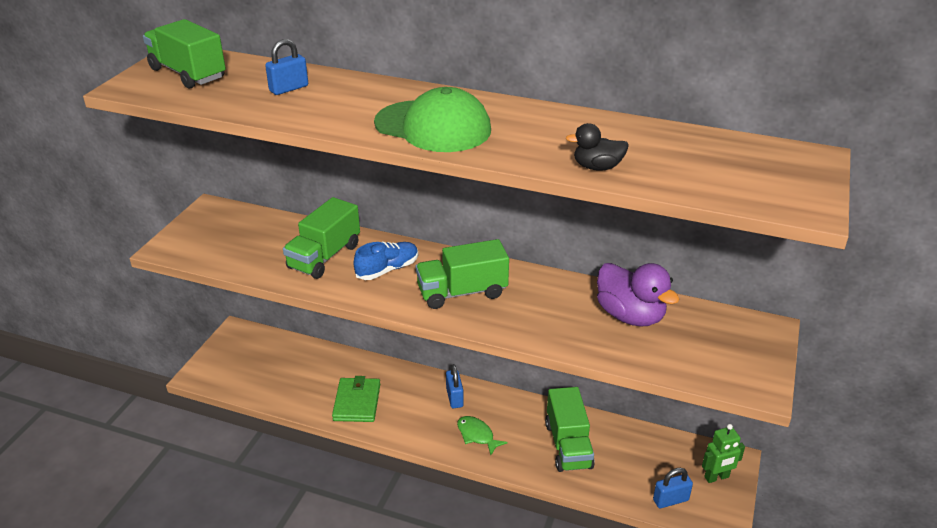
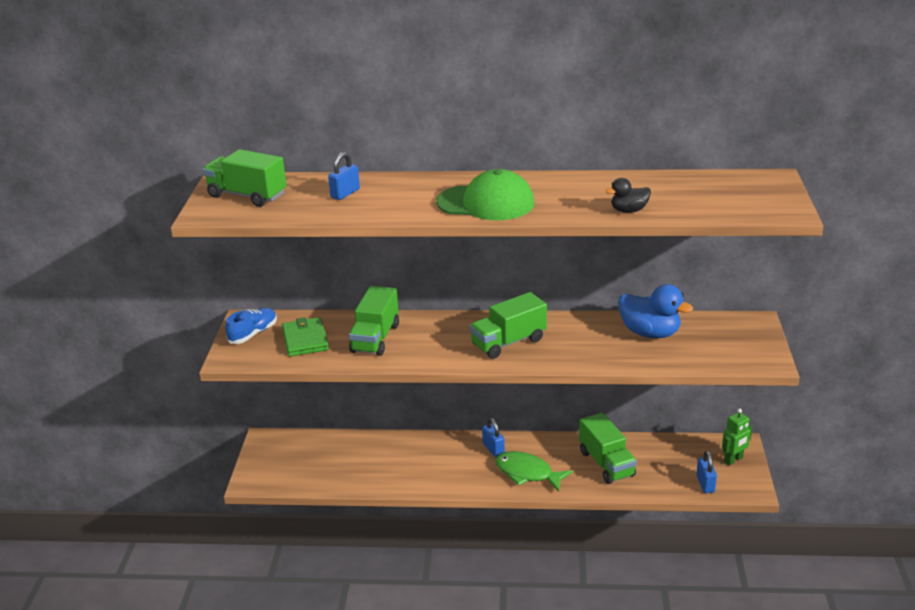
camera: 15 degrees left, 5 degrees down
green wallet [332,376,380,422] -> green wallet moved to [282,317,329,357]
blue shoe [353,241,418,280] -> blue shoe moved to [225,308,277,344]
green fish [457,416,508,455] -> green fish [495,451,573,492], size x1.55
purple duck [597,263,679,327] -> blue duck [618,284,693,338]
blue padlock [653,468,693,508] -> blue padlock turned 60 degrees counterclockwise [696,451,717,493]

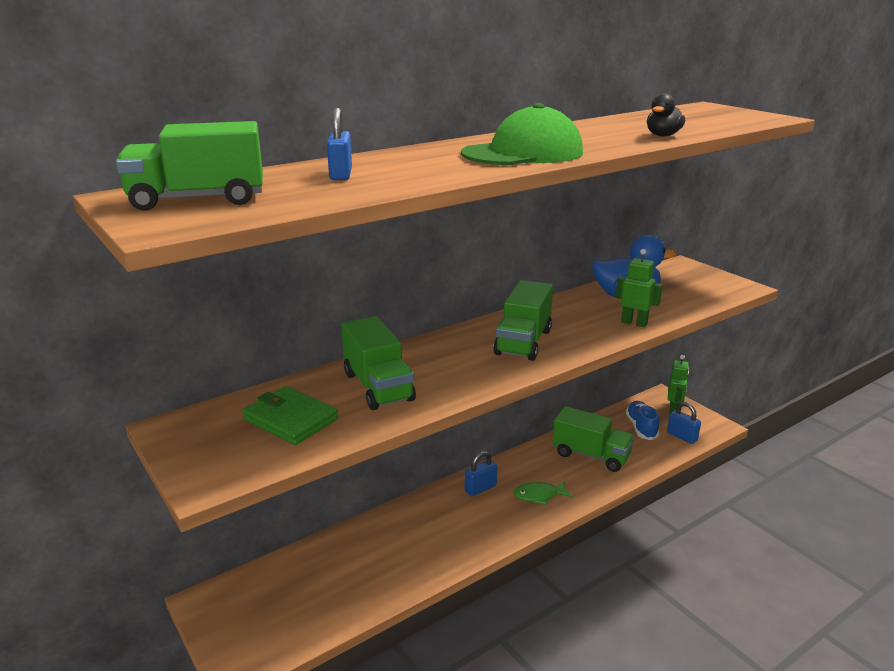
camera: 40 degrees left, 5 degrees down
blue shoe [225,308,277,344] -> blue shoe moved to [626,401,659,440]
blue padlock [482,418,505,458] -> blue padlock turned 60 degrees counterclockwise [465,451,497,496]
green fish [495,451,573,492] -> green fish [513,481,573,505], size x0.64
none -> green robot [616,249,663,327]

